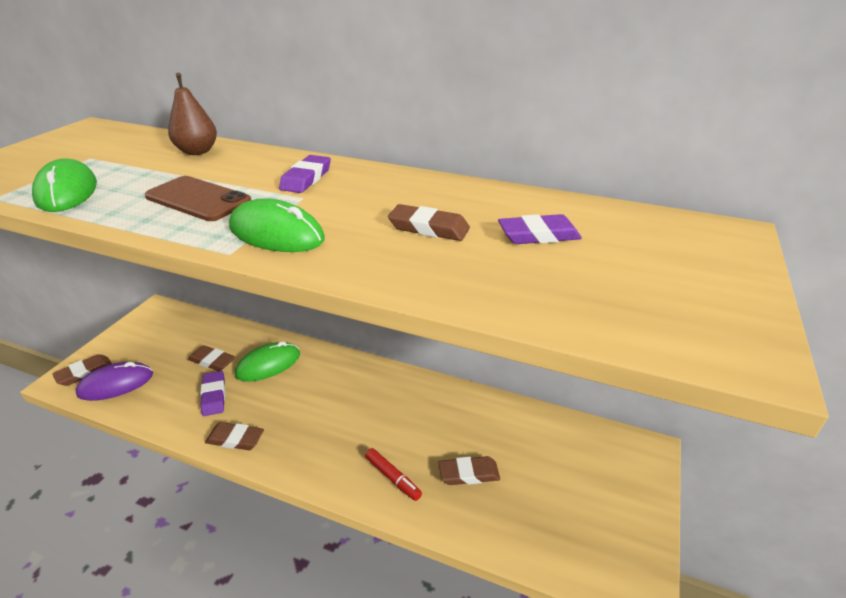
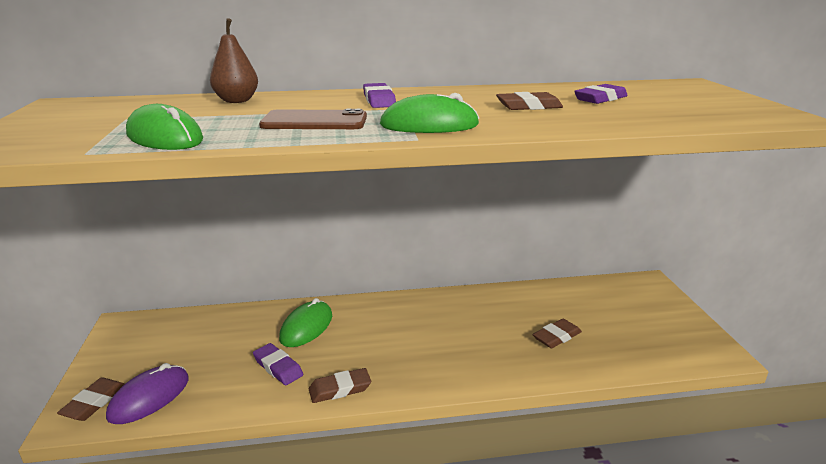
camera: 30 degrees left, 10 degrees down
brown eraser [188,345,235,371] -> none
red marker [365,448,422,501] -> none

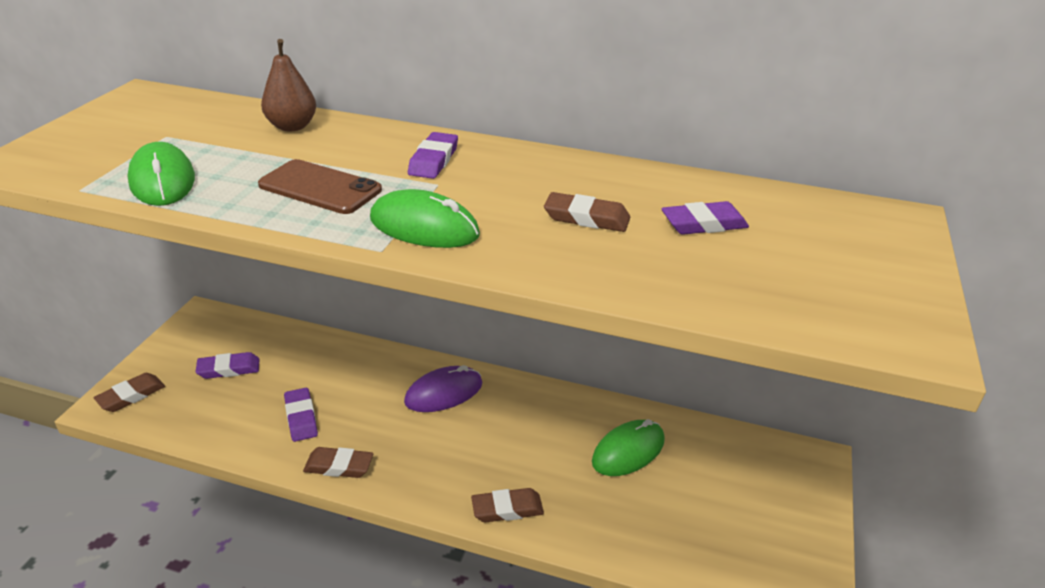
camera: 25 degrees right, 10 degrees up
purple mouse [106,363,189,424] -> purple mouse moved to [404,365,483,412]
green mouse [279,298,332,347] -> green mouse moved to [592,419,665,476]
brown eraser [532,319,582,348] -> brown eraser moved to [471,488,544,523]
none -> purple eraser [195,352,259,379]

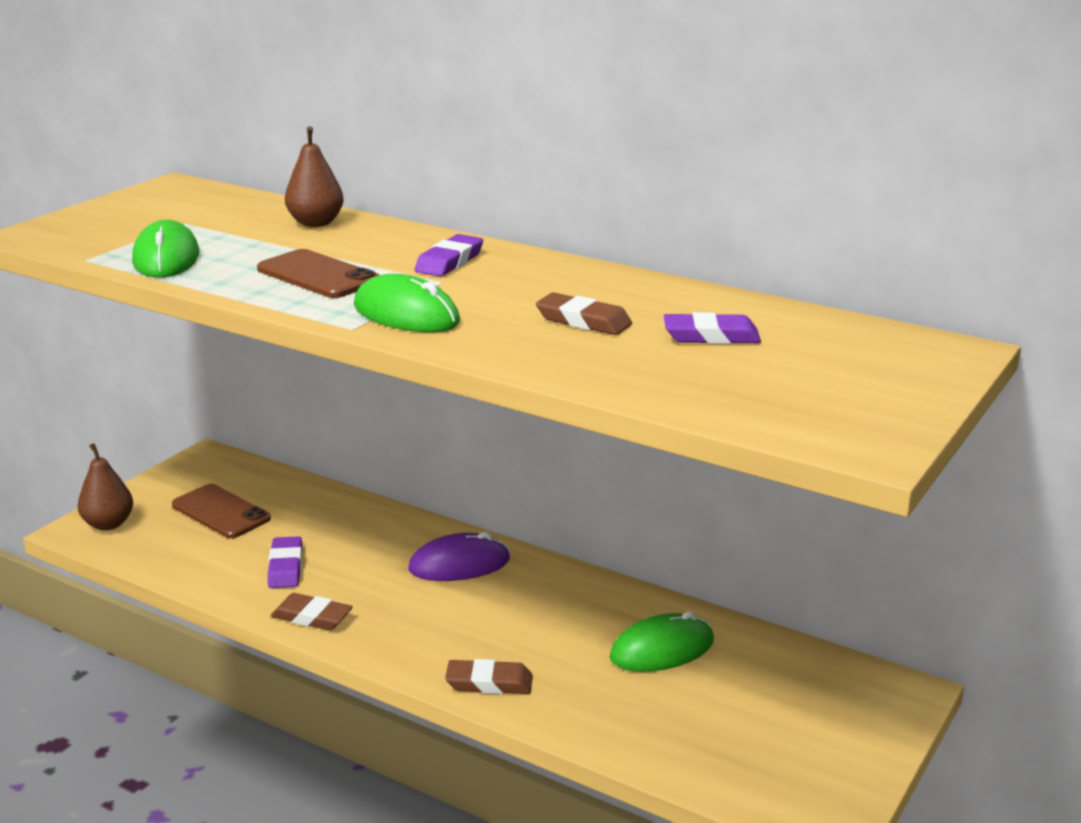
camera: 15 degrees right, 10 degrees down
brown eraser [94,373,165,412] -> brown pear [78,443,133,530]
purple eraser [195,352,259,379] -> brown phone [172,484,271,538]

